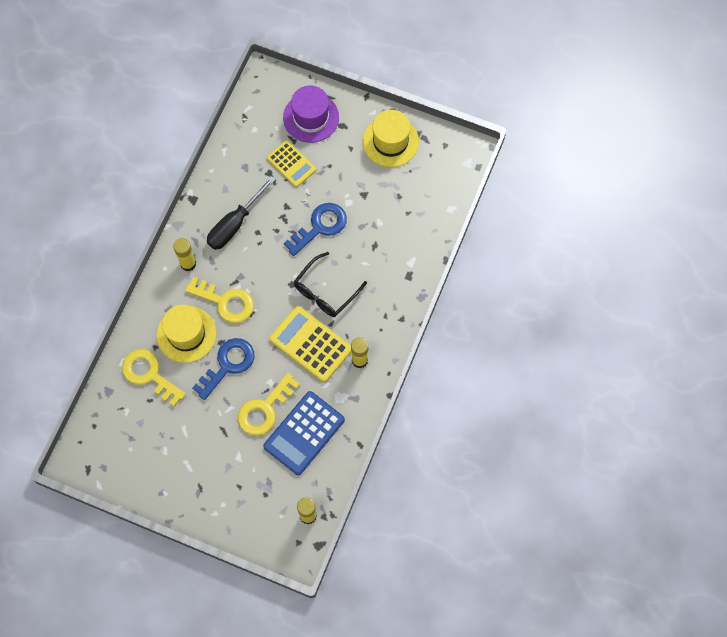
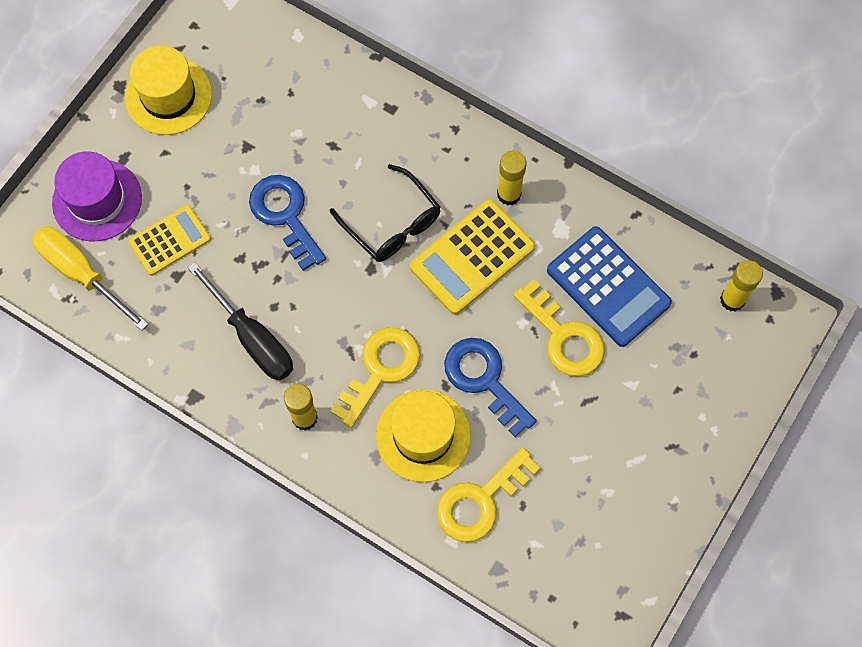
camera: 80 degrees left, 0 degrees up
none -> yellow screwdriver [32,227,148,331]

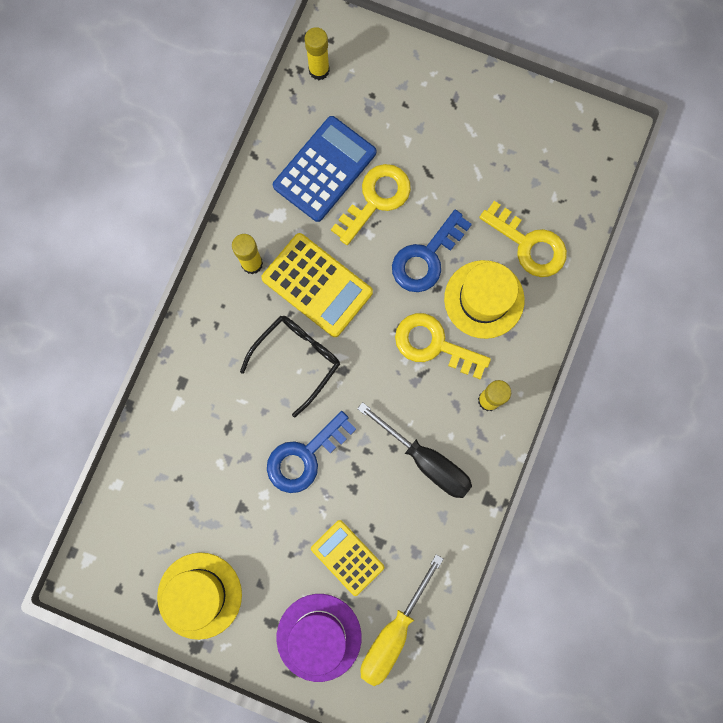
camera: 100 degrees left, 10 degrees up
black screwdriver [188,262,293,380] -> black screwdriver turned 90 degrees clockwise [357,402,472,498]

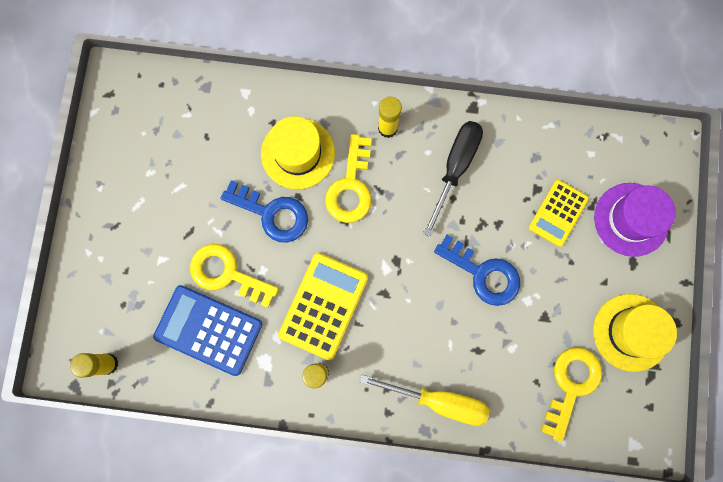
camera: 105 degrees left, 0 degrees up
black glasses [240,315,340,417] -> none
yellow screwdriver [360,554,443,686] -> yellow screwdriver moved to [360,375,490,426]
yellow key [479,201,567,277] -> yellow key moved to [541,347,602,442]

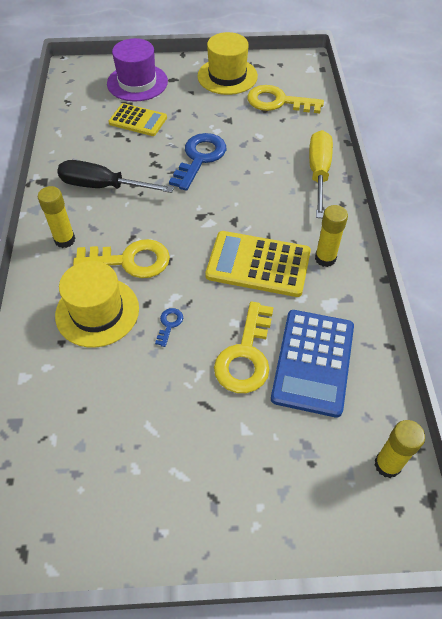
camera: 100 degrees left, 25 degrees down
blue key [220,180,308,242] -> blue key [155,308,183,347], size x0.44

